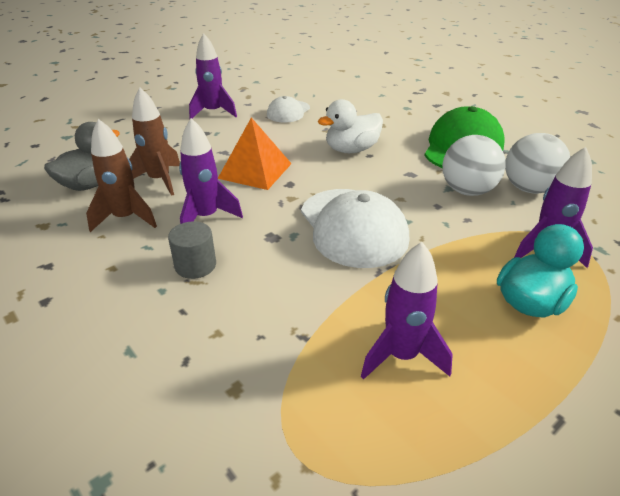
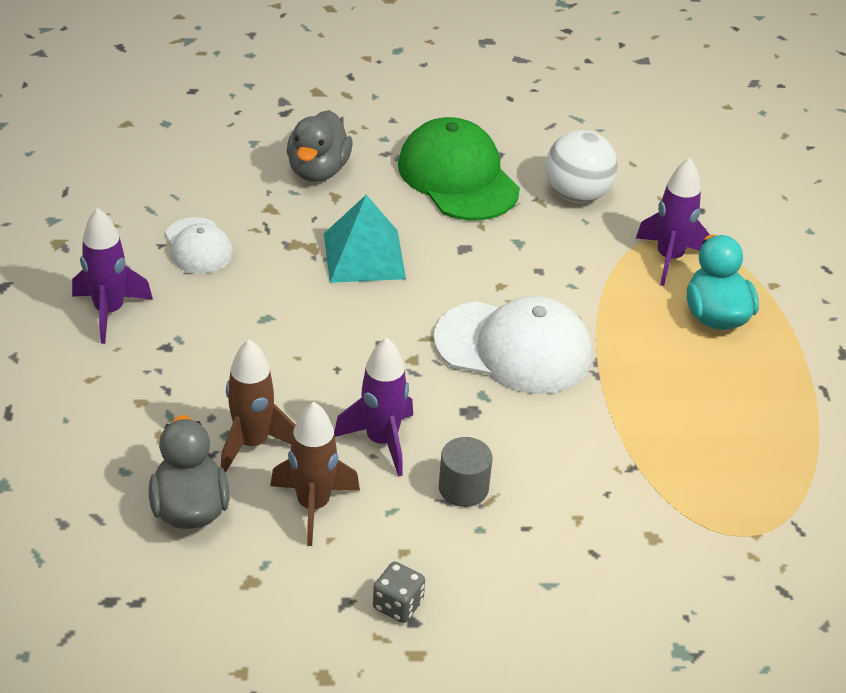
camera: 55 degrees left, 5 degrees up
orange pyramid [218,117,292,190] -> none
white duck [318,99,383,153] -> turquoise pyramid [324,195,406,283]
purple rocket [361,242,453,380] -> none
white ball [442,135,506,196] -> none
none -> grey duck [287,110,352,182]
none -> grey dice [373,561,425,623]

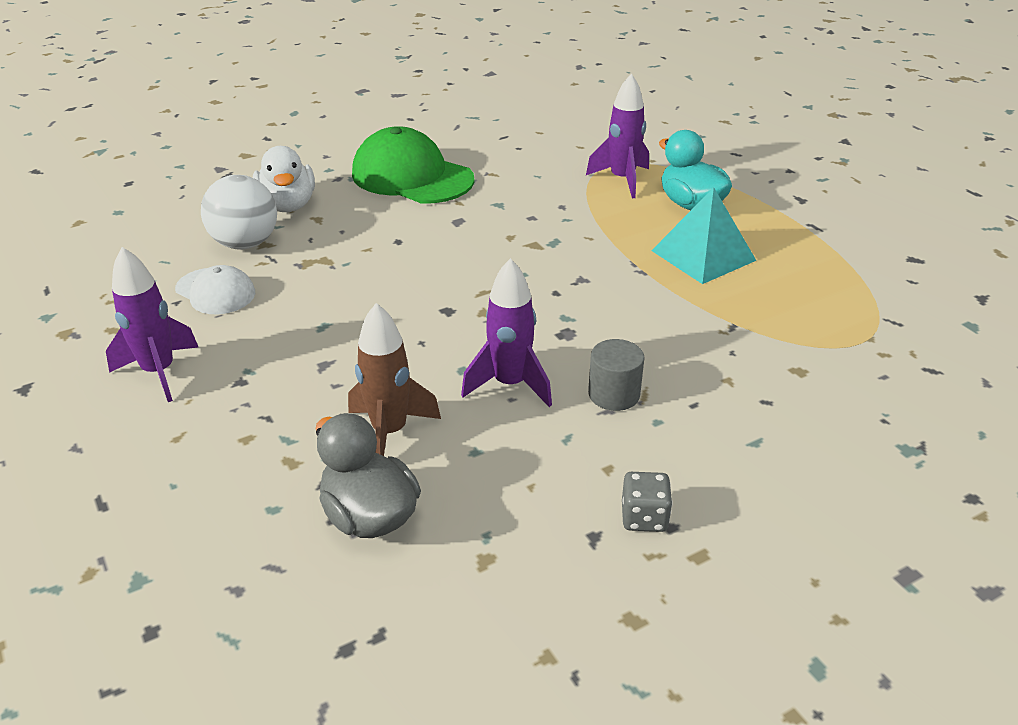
camera: 25 degrees left, 5 degrees down
brown rocket [270,402,360,546] -> none
grey duck [287,110,352,182] -> white duck [253,146,315,212]
turquoise pyramid [324,195,406,283] -> turquoise pyramid moved to [651,187,757,284]
white cap [433,296,592,394] -> none
white ball [545,130,618,203] -> white ball moved to [201,175,277,249]

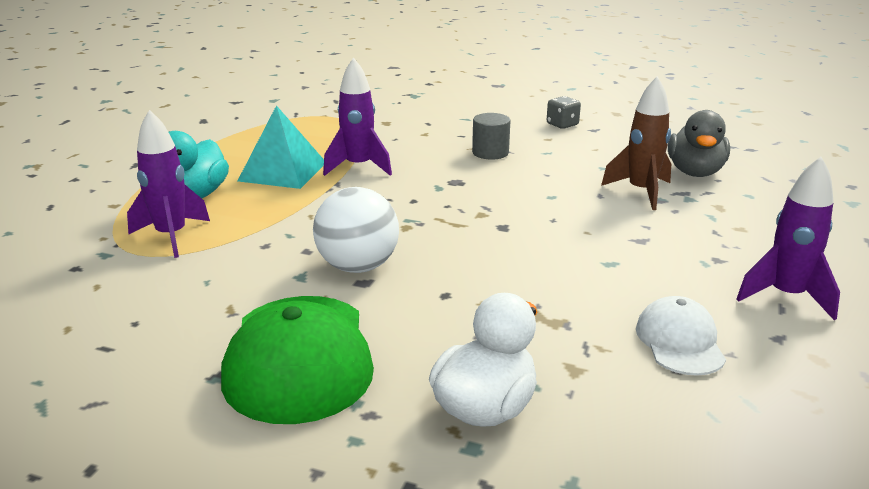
camera: 130 degrees left, 10 degrees down
white ball [201,175,277,249] -> white ball moved to [313,187,399,273]
purple rocket [461,258,552,407] -> purple rocket moved to [323,57,392,176]

